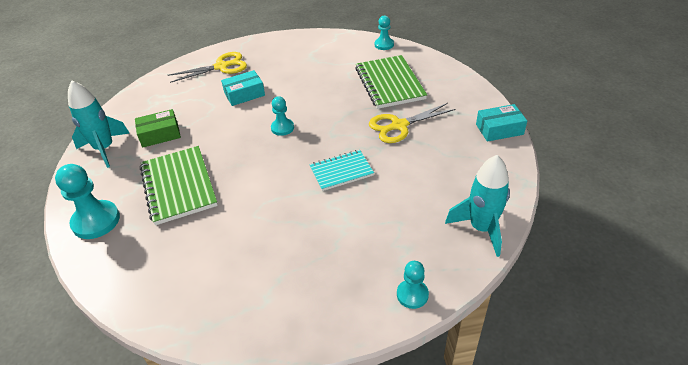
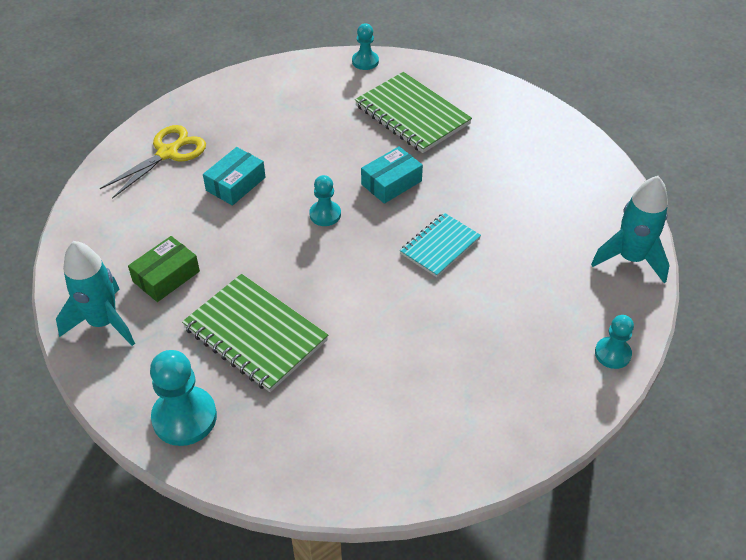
camera: 30 degrees left, 5 degrees up
yellow scissors [369,103,456,143] -> none
turquoise box [476,104,527,142] -> turquoise box moved to [361,146,423,204]

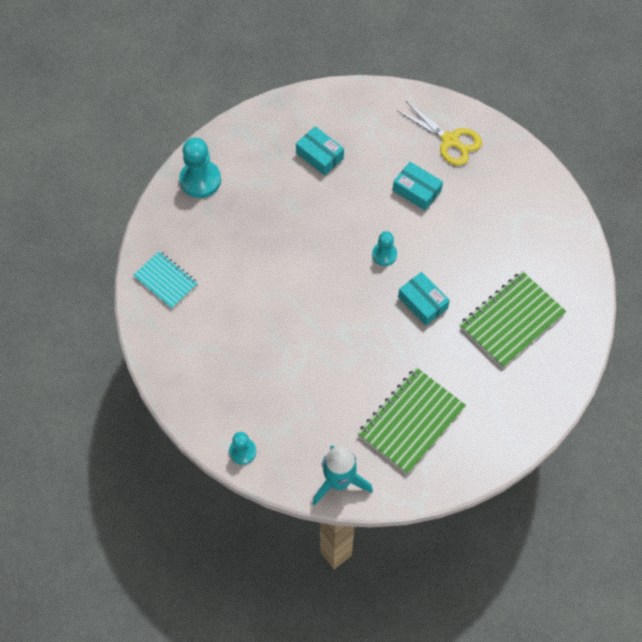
camera: 90 degrees right, 15 degrees up
turquoise rocket [56,241,135,346] -> none
green box [128,236,200,302] -> turquoise box [296,126,344,176]
green notebook [182,274,328,392] -> green notebook moved to [358,367,466,474]
turquoise pawn [352,23,379,70] -> none
turquoise notebook [400,213,481,277] -> turquoise notebook moved to [133,251,198,309]

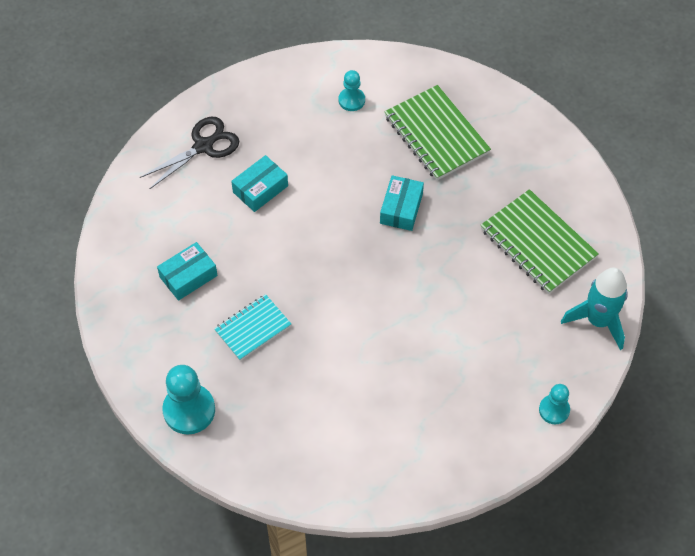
camera: 80 degrees left, 5 degrees down
turquoise notebook [133,251,198,309] -> turquoise notebook moved to [214,294,291,361]
turquoise pawn [372,231,397,266] -> turquoise pawn moved to [339,70,365,111]
yellow scissors [397,101,482,165] -> black scissors [140,117,239,189]
turquoise box [398,272,450,326] -> turquoise box turned 45 degrees counterclockwise [380,175,424,231]

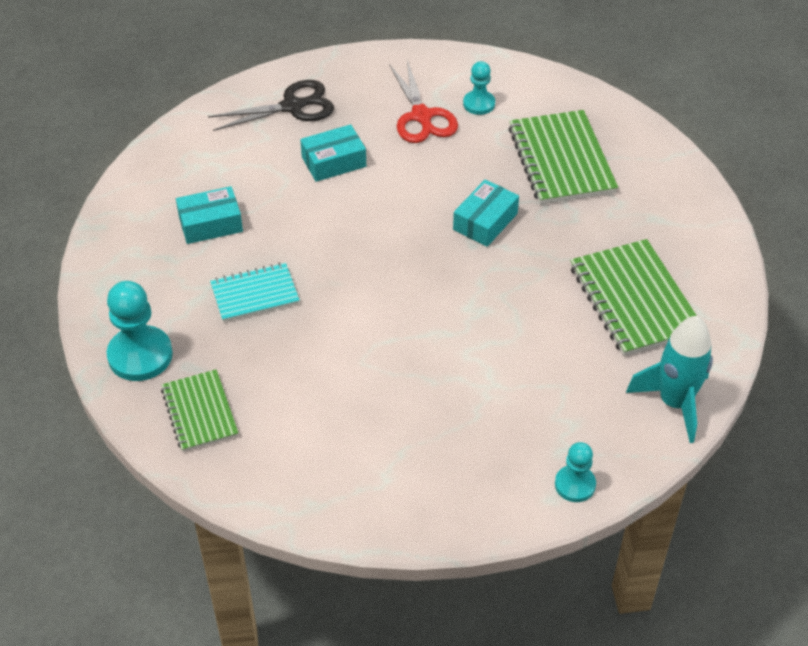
camera: 20 degrees right, 10 degrees down
none -> green notebook [161,369,238,452]
none -> red scissors [389,60,458,143]

